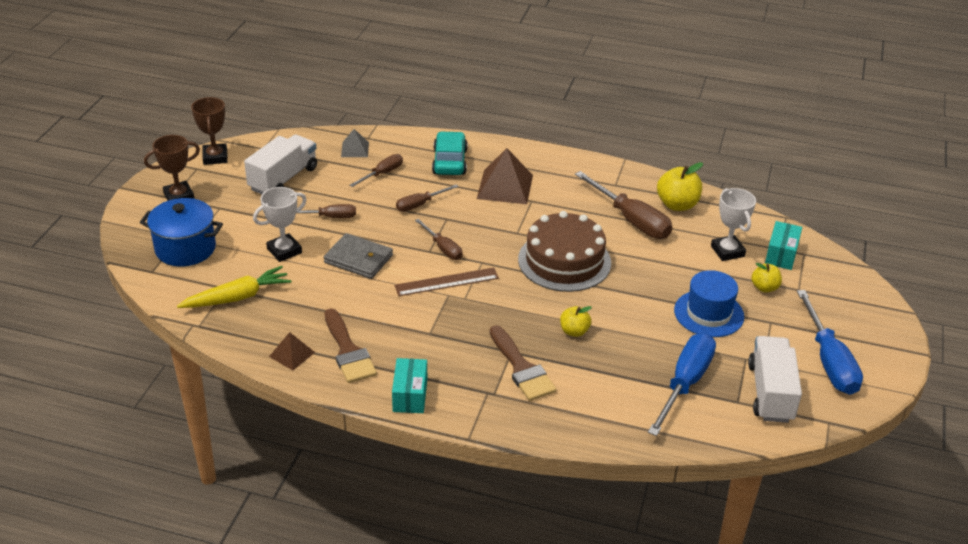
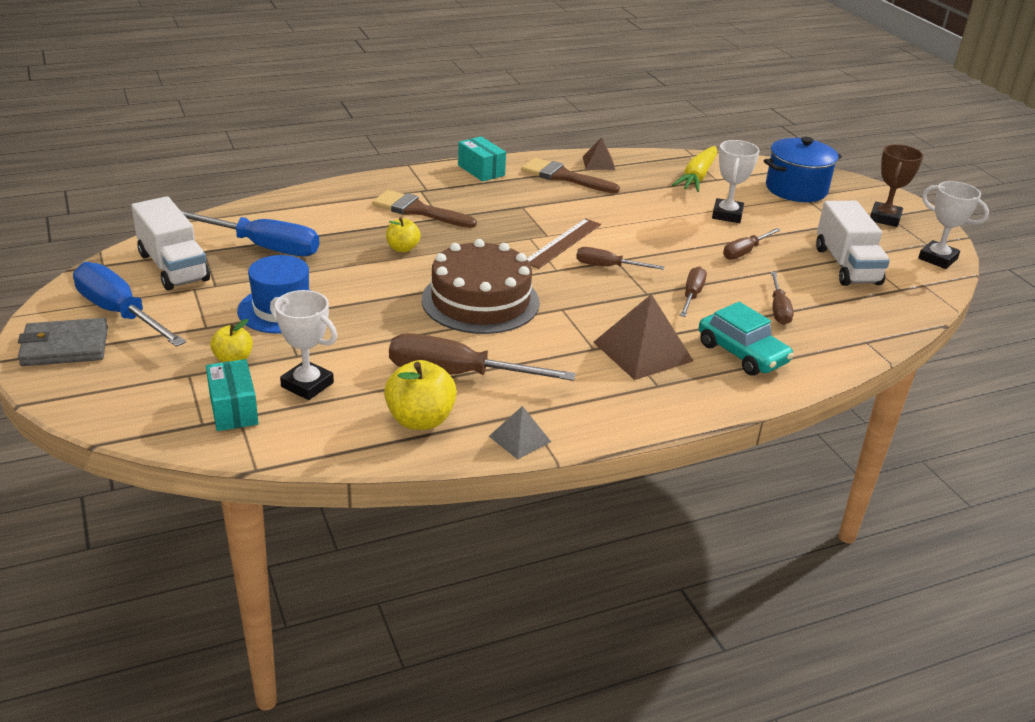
camera: 140 degrees right, 5 degrees down
brown trophy [191,97,228,165] -> white trophy [918,181,989,269]
grey wallet [324,233,393,279] -> grey wallet moved to [18,318,108,366]
grey pyramid [341,129,369,157] -> grey pyramid moved to [489,406,551,459]
blue screwdriver [648,333,716,436] -> blue screwdriver turned 60 degrees counterclockwise [181,211,319,256]

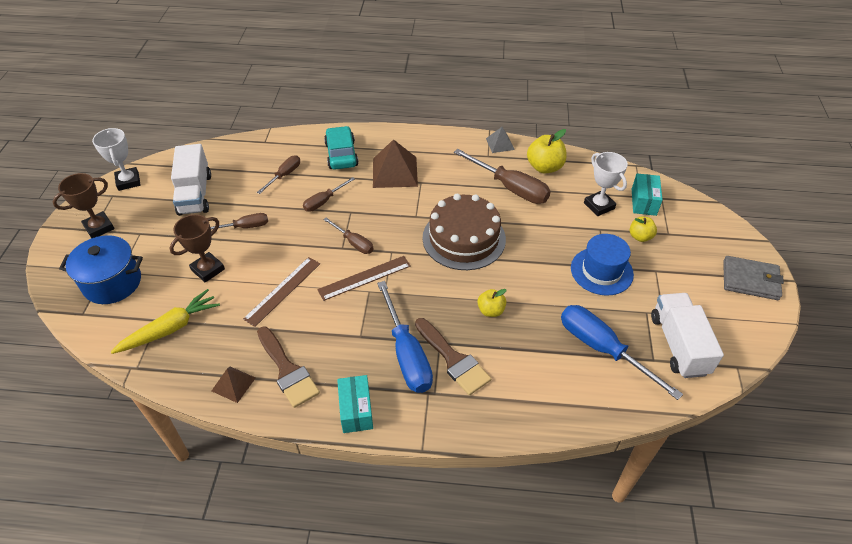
camera: 150 degrees left, 15 degrees up
blue screwdriver [73,262,186,347] -> blue screwdriver moved to [377,281,433,393]
white trophy [712,140,760,223] -> brown trophy [170,214,225,283]
white truck [816,201,890,286] -> white truck turned 150 degrees clockwise [171,144,211,216]
none -> brown ruler [243,257,320,327]

